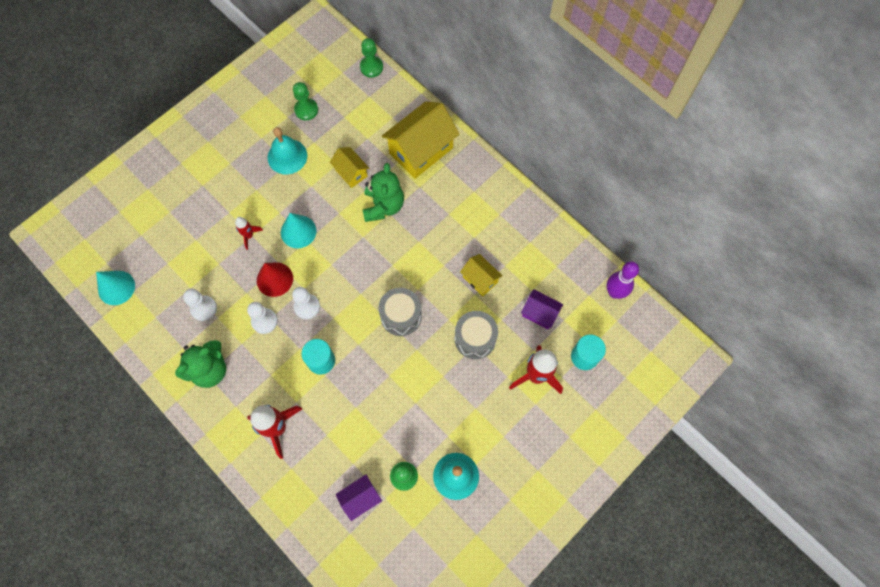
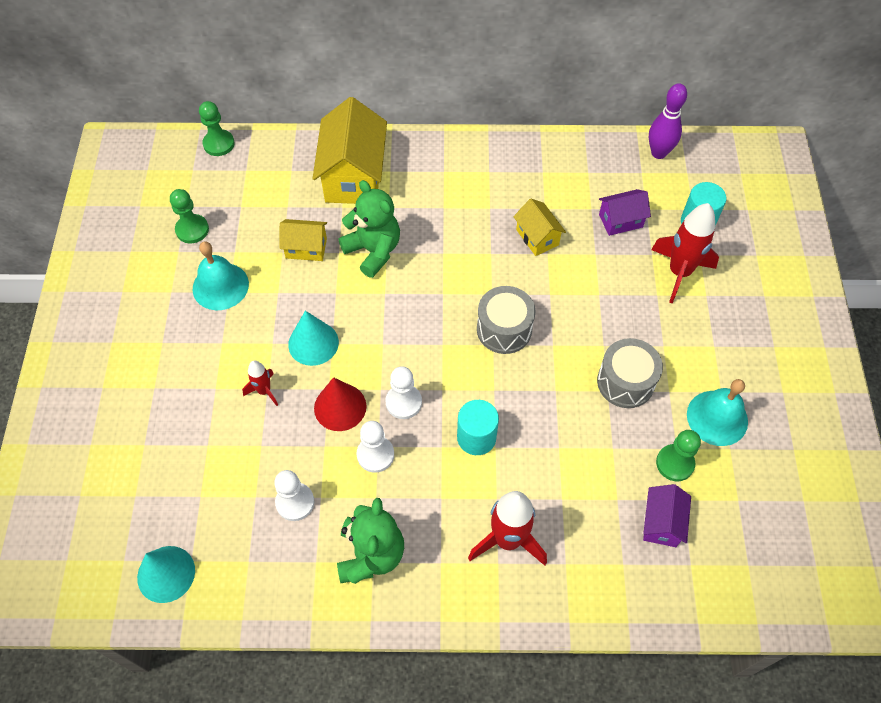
camera: 45 degrees left, 10 degrees down
grey drum [455,311,498,359] -> grey drum moved to [597,338,663,408]
yellow house [460,254,502,296] -> yellow house turned 60 degrees clockwise [513,199,566,256]

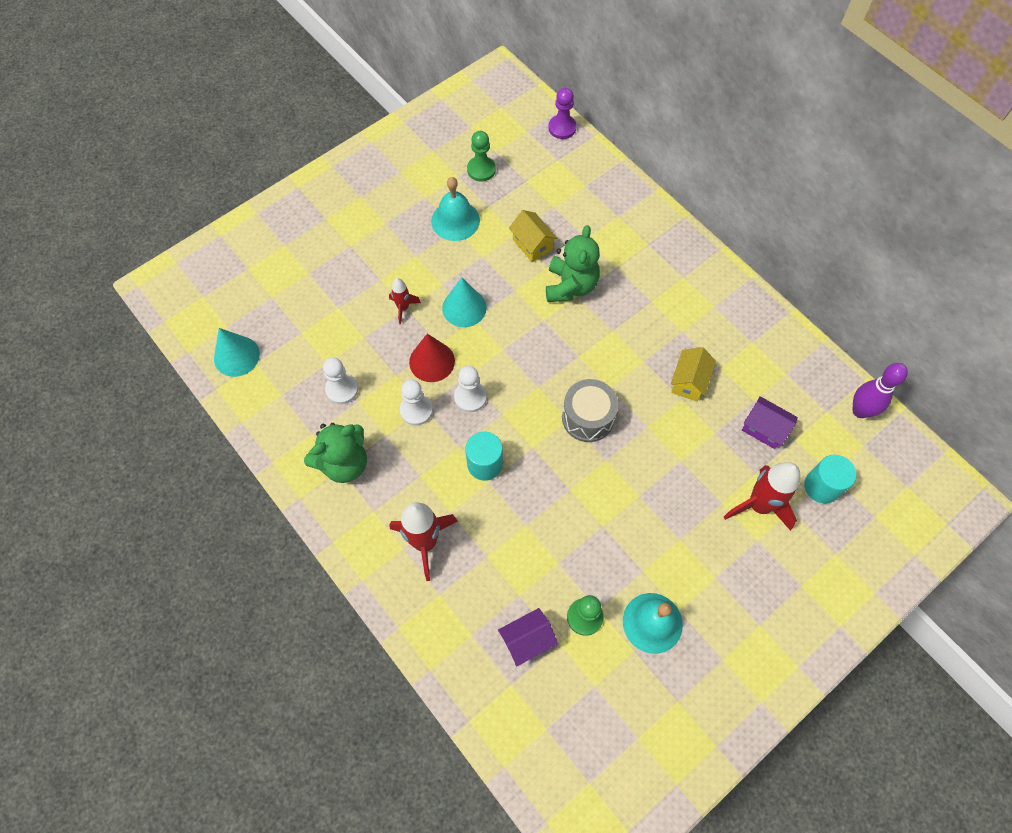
camera: 50 degrees right, 5 degrees up
green pawn [199,101,235,156] -> purple pawn [548,88,577,139]
yellow house [313,97,387,204] -> none
grey drum [597,338,663,408] -> none

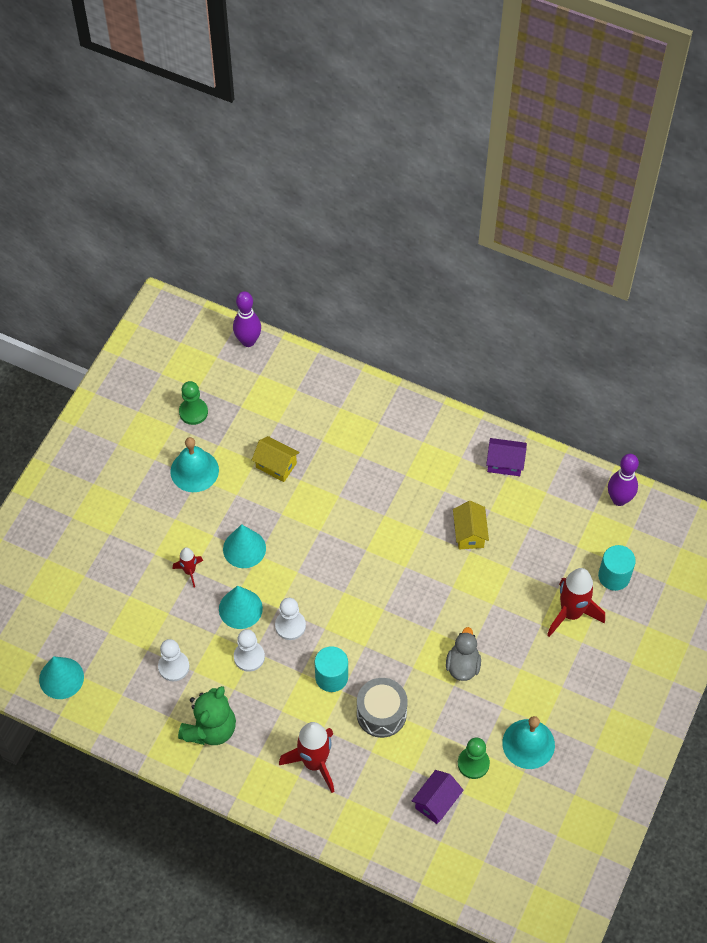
camera: 25 degrees left, 5 degrees down
red cone [409,334,455,382] -> turquoise cone [219,586,263,629]
green teddy bear [546,225,600,302] -> none
purple pawn [548,88,577,139] -> purple bowling pin [233,291,261,347]
grey drum [562,379,618,442] -> grey drum moved to [357,678,408,738]
purple house [742,396,798,449] -> purple house moved to [486,438,527,476]
none -> grey duck [446,627,481,681]

